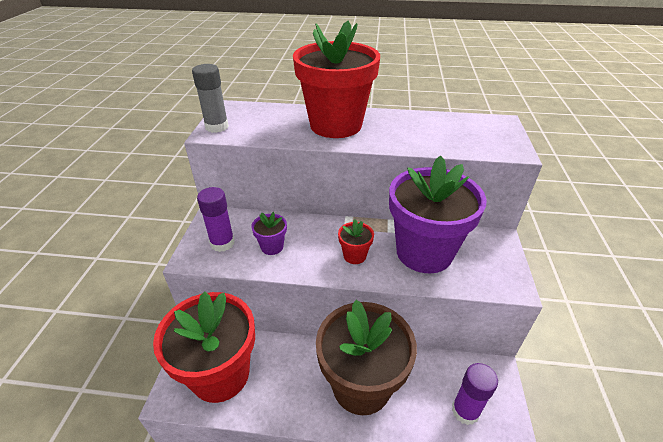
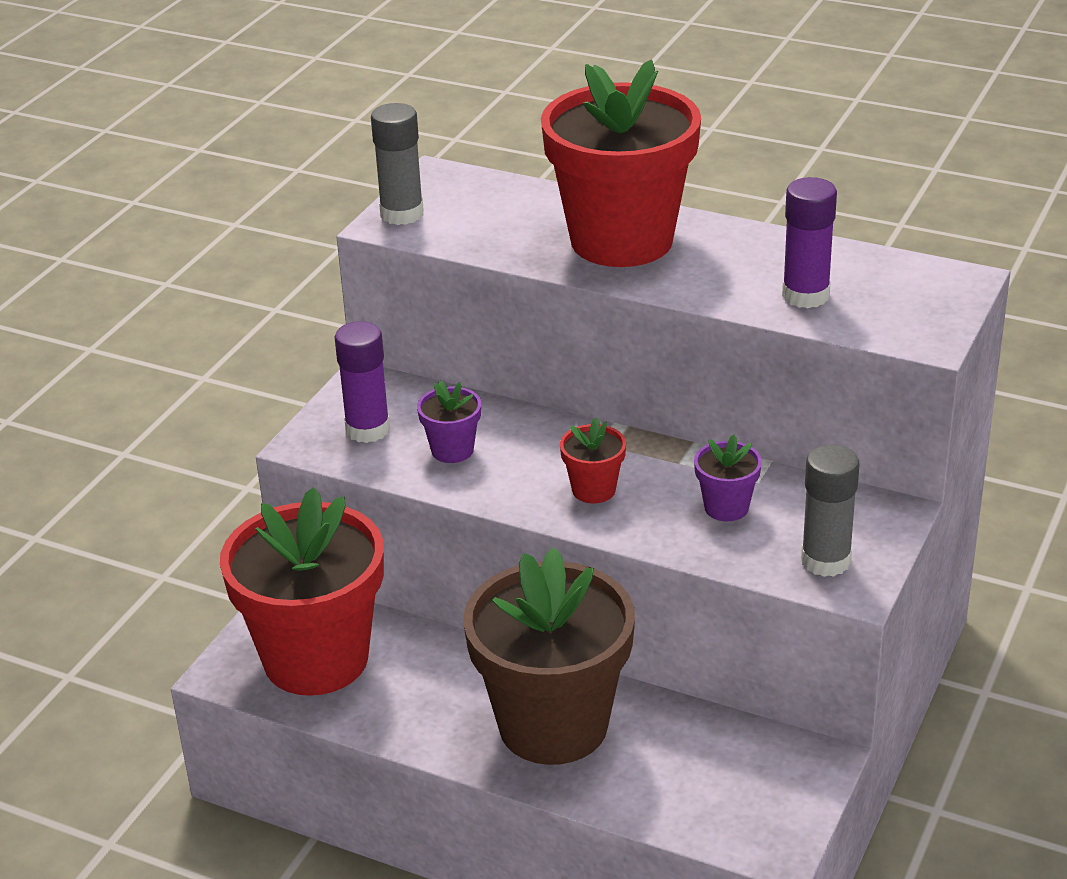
camera: 20 degrees right, 5 degrees down
purple flower pot [389,155,486,274] -> purple flower pot [694,435,762,521], size x0.41
purple glue stick [452,363,498,425] -> purple glue stick moved to [782,177,837,308]
none -> grey glue stick [801,444,860,577]

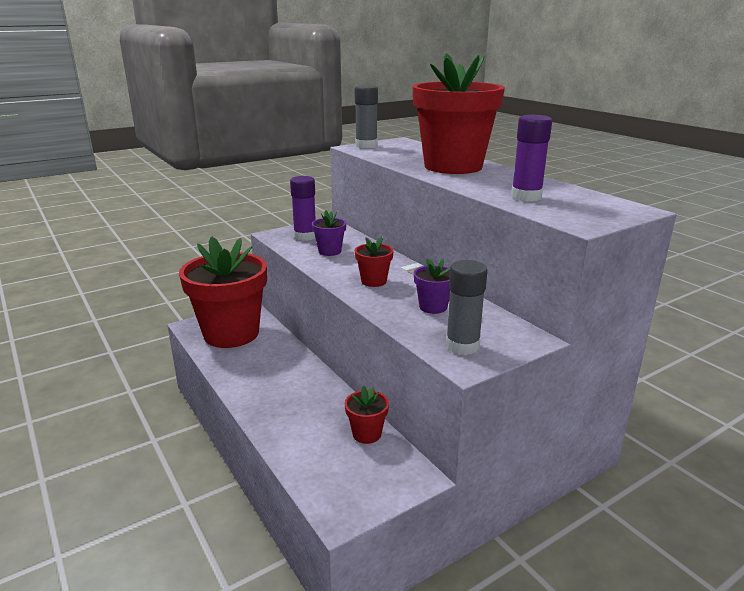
camera: 30 degrees right, 10 degrees down
brown flower pot [463,547,635,765] -> none
none -> red flower pot [345,386,389,444]

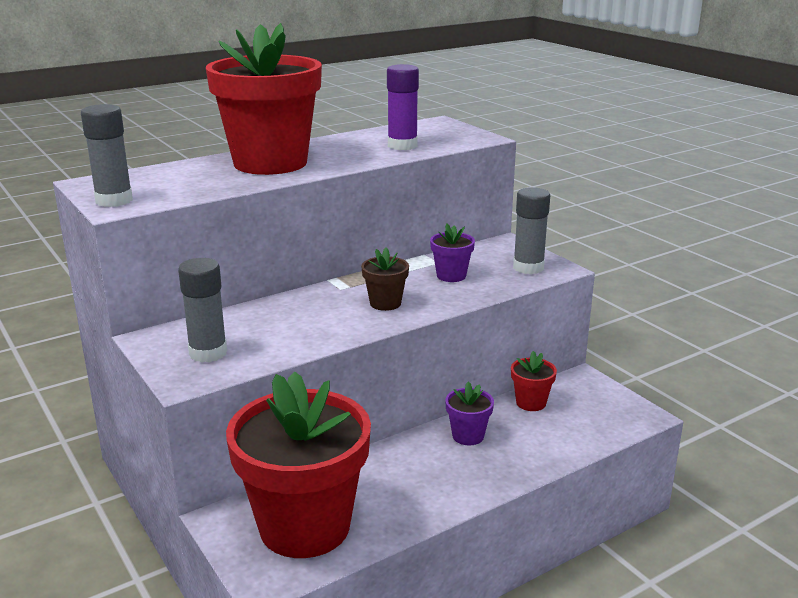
camera: 90 degrees left, 0 degrees up
purple glue stick [290,176,316,241] -> grey glue stick [178,258,227,363]
purple flower pot [312,210,346,256] -> purple flower pot moved to [445,381,494,445]
red flower pot [355,236,394,287] -> brown flower pot [361,247,409,311]

